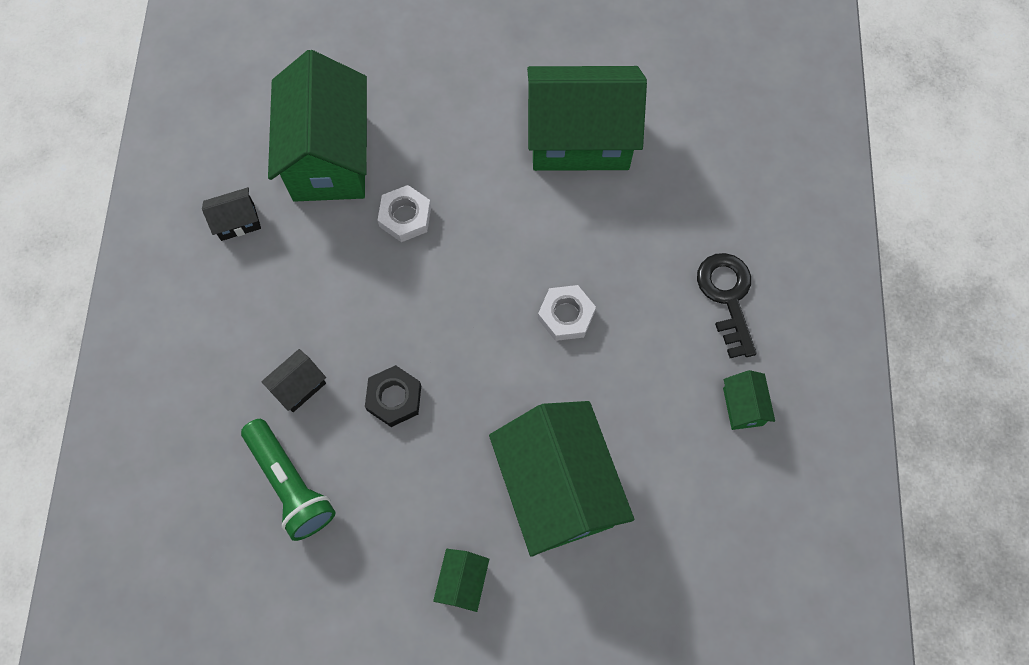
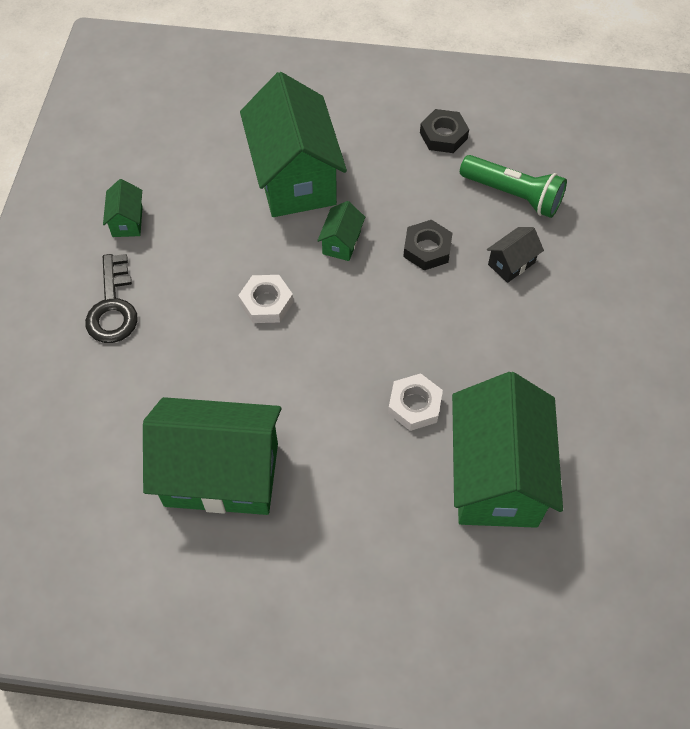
camera: 175 degrees left, 10 degrees down
black house [202,187,261,241] -> none
green flashlight [241,419,336,541] -> green flashlight turned 150 degrees clockwise [460,155,567,218]
green house [433,549,489,612] -> green house moved to [317,201,365,261]
none -> black nut [420,109,469,153]

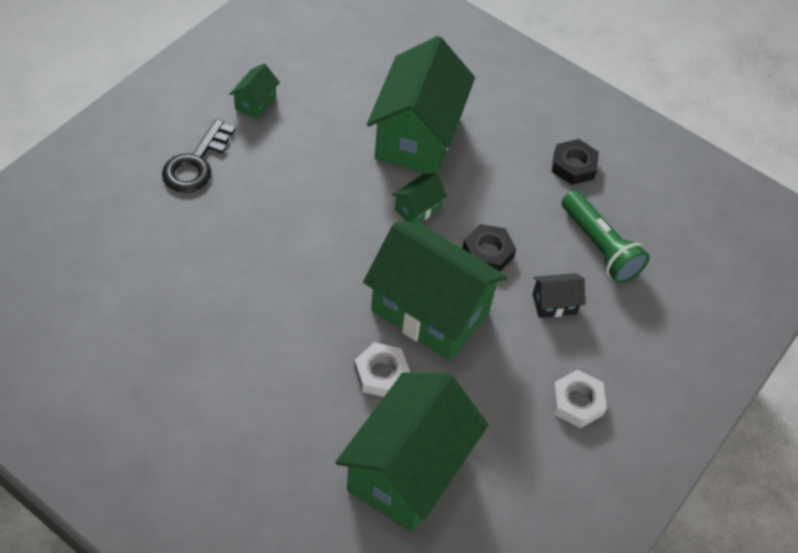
camera: 25 degrees right, 5 degrees down
green house [143,397,281,515] -> green house moved to [363,222,507,361]
white nut [238,275,293,323] -> white nut moved to [552,370,607,428]

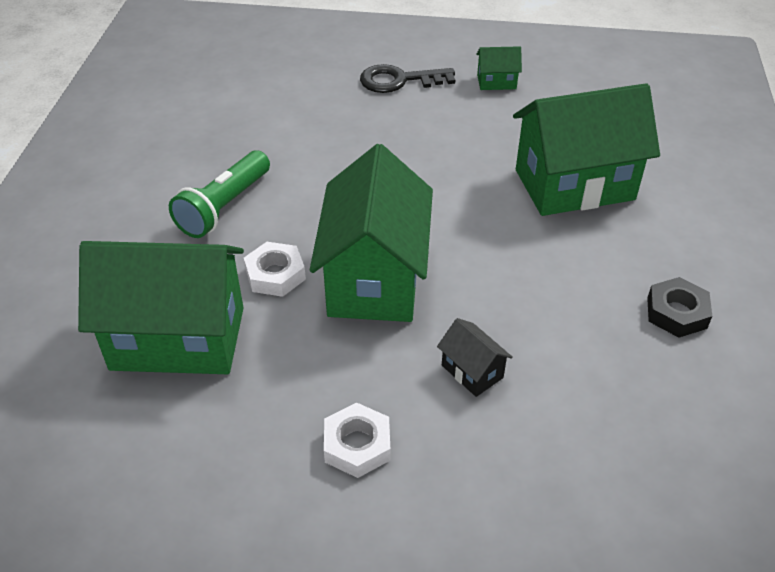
camera: 65 degrees right, 10 degrees down
green house [392,173,447,223] -> none
black nut [463,224,516,271] -> none
green flashlight [562,191,650,283] -> green flashlight moved to [169,151,270,238]

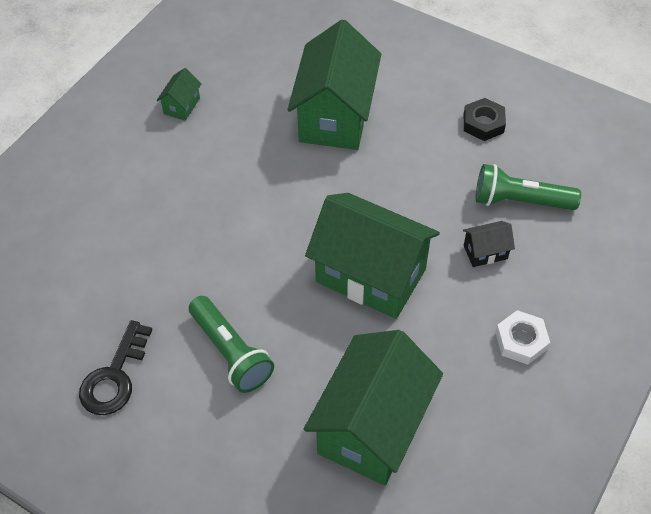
camera: 65 degrees left, 10 degrees up
white nut [244,242,306,297] -> none
black key [360,64,455,93] -> black key moved to [79,320,152,415]
none -> green flashlight [476,164,581,210]

